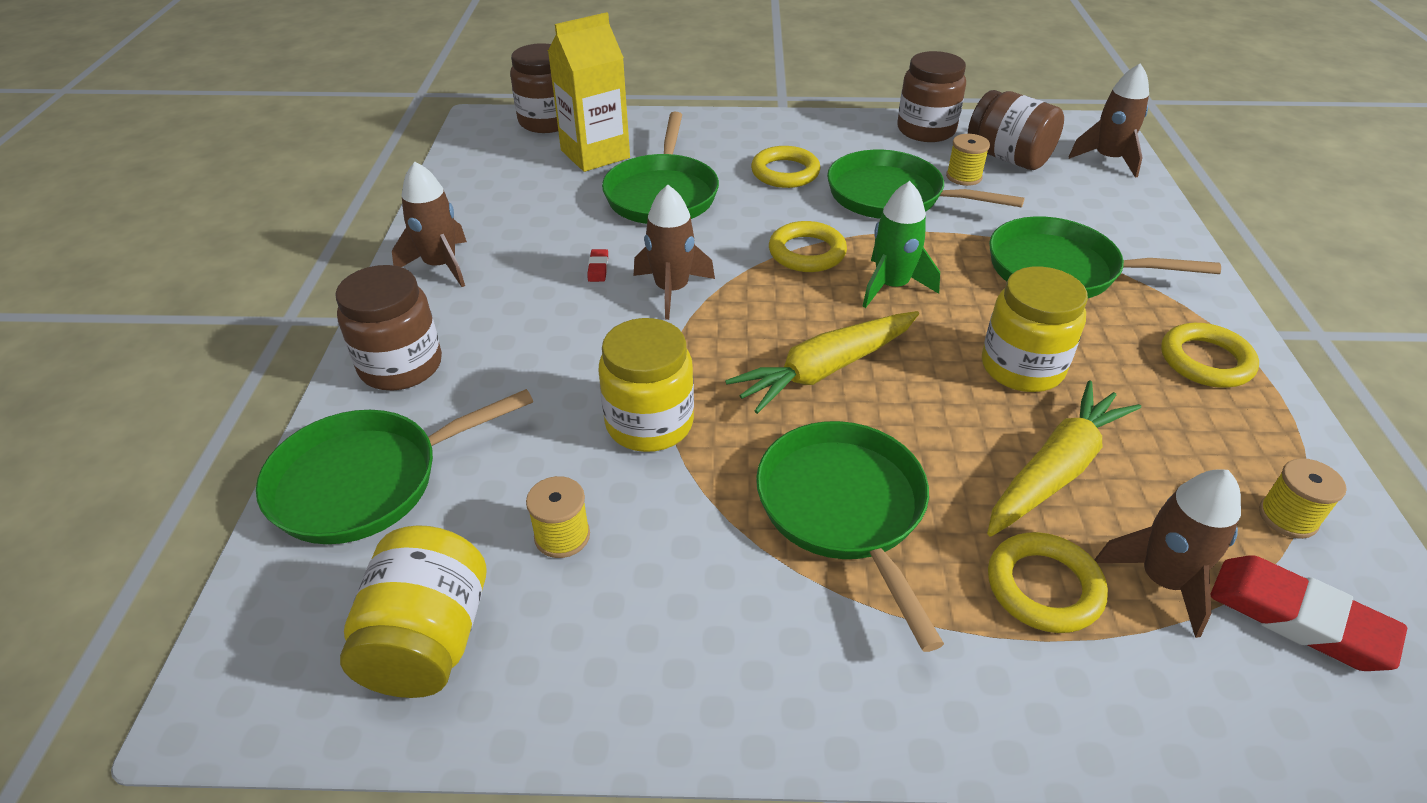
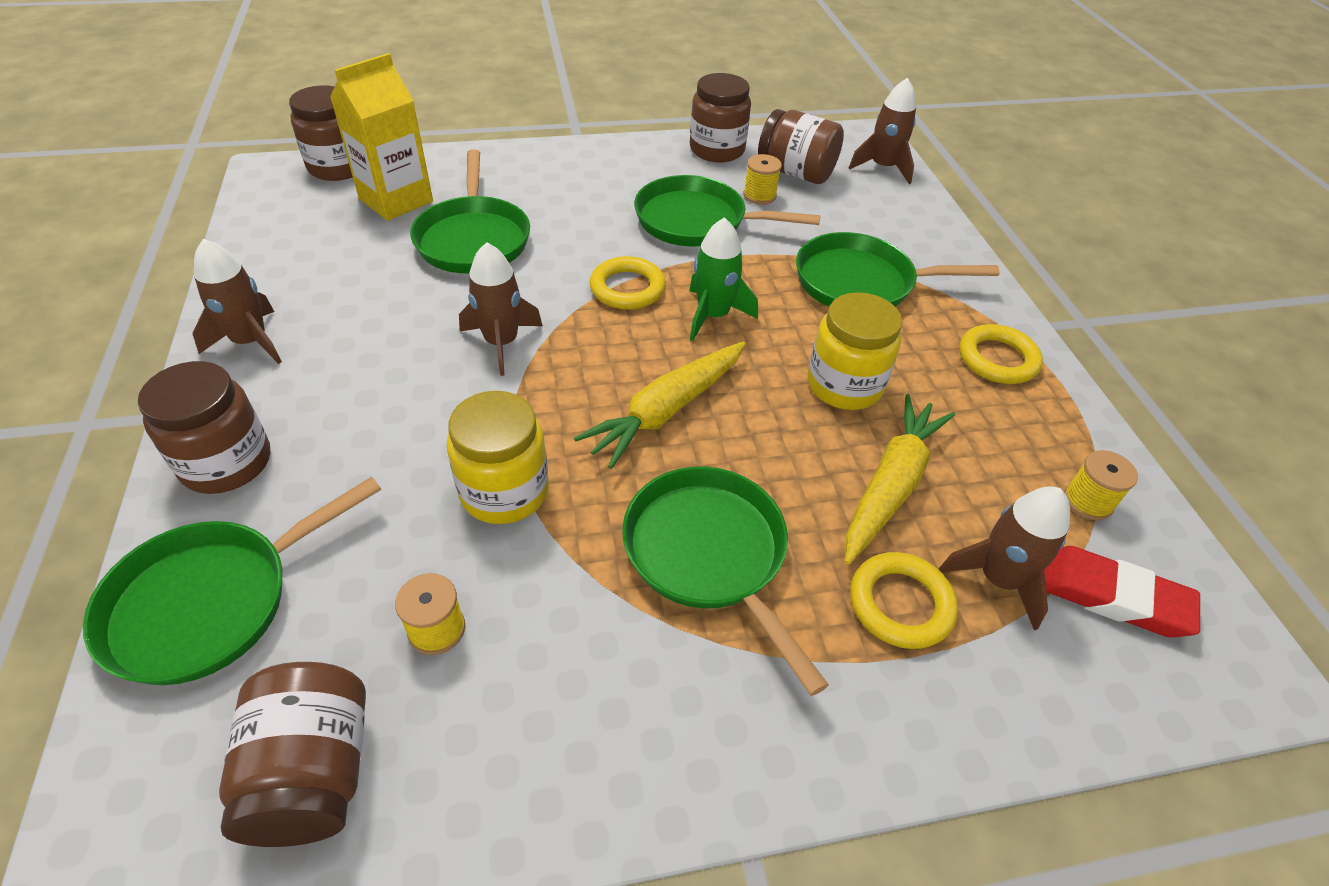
camera: 15 degrees left, 5 degrees up
yellow jar [340,525,486,698] -> brown jar [219,662,366,847]
red eraser [588,249,608,282] -> none
yellow ring [751,146,821,188] -> none

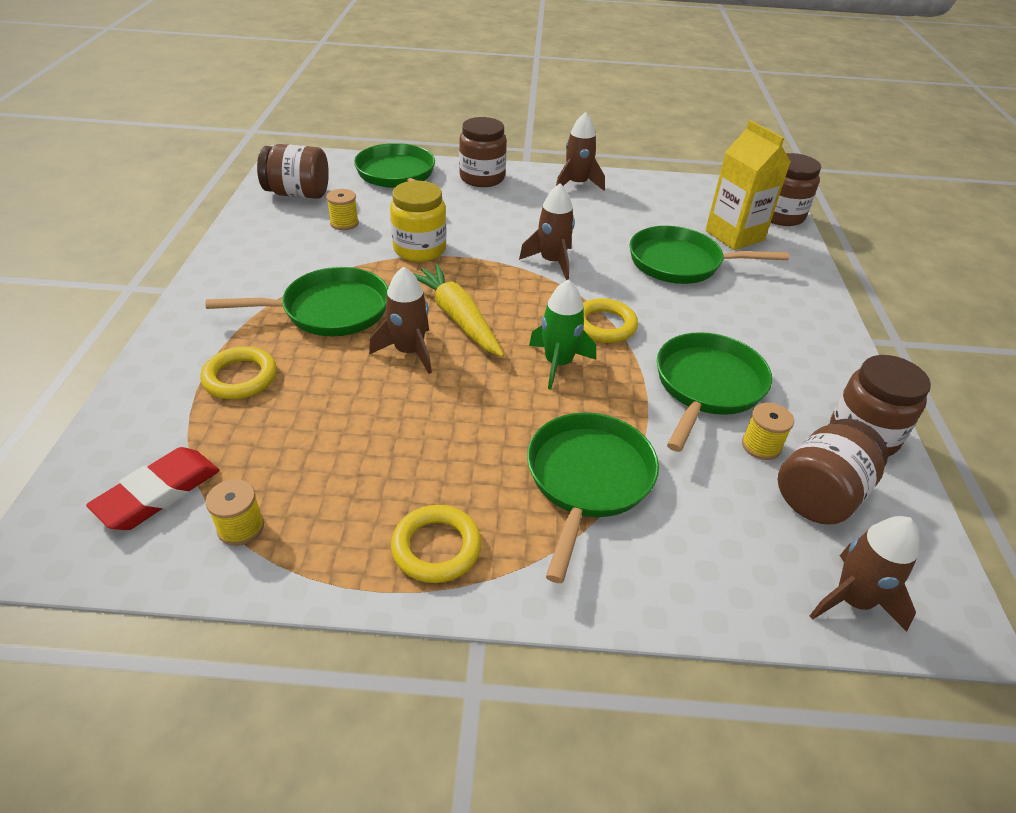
camera: 105 degrees right, 5 degrees down
yellow jar [808,292,902,410] -> none
yellow carrot [845,394,955,564] -> none
brown rocket [939,487,1070,630] -> brown rocket moved to [369,266,432,374]

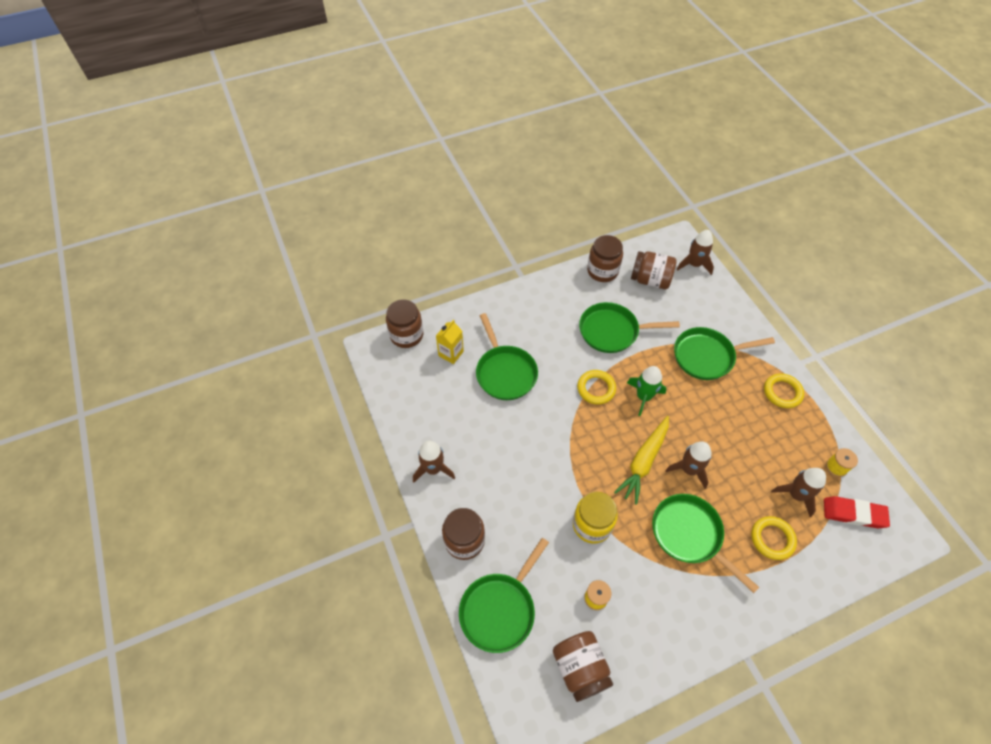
camera: 115 degrees left, 15 degrees up
brown rocket [519,183,575,280] -> brown rocket moved to [771,468,826,517]
yellow carton [705,120,791,250] -> yellow carton [436,320,464,364], size x0.63
yellow spool [742,403,794,460] -> none

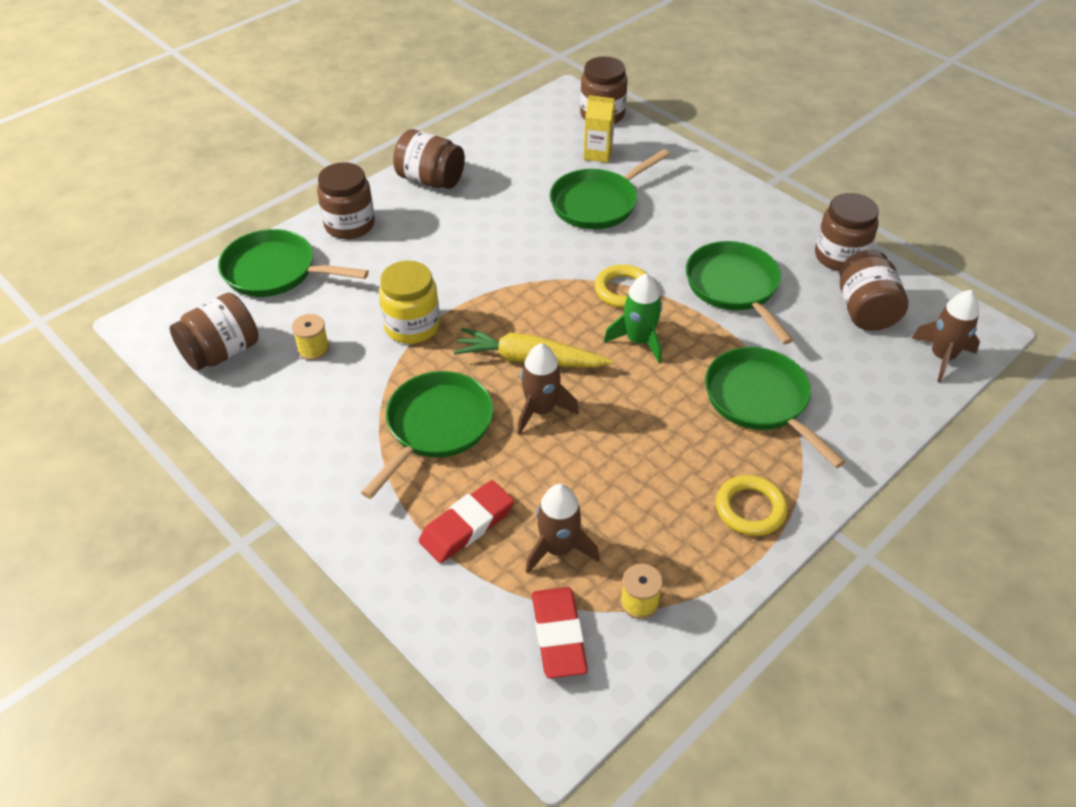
camera: 70 degrees right, 10 degrees down
brown rocket [413,441,455,483] -> brown jar [393,129,465,189]
yellow ring [751,516,797,560] -> red eraser [419,480,514,563]

